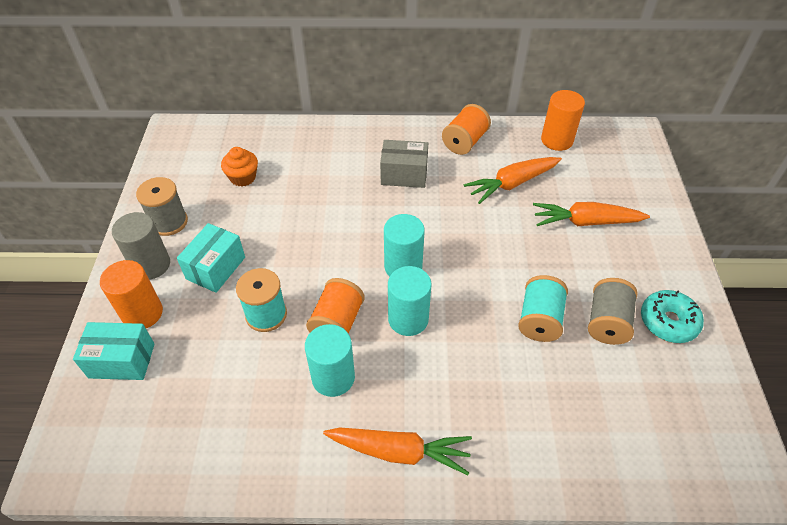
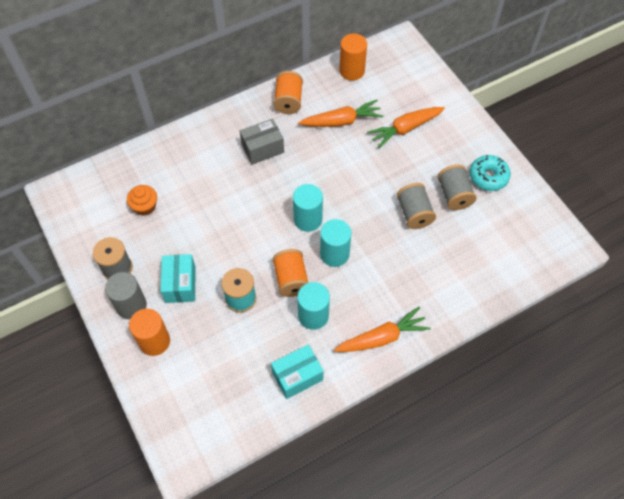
camera: 30 degrees left, 10 degrees up
turquoise box [73,322,155,380] -> turquoise box moved to [271,344,324,399]
orange carrot [464,157,562,204] -> orange carrot turned 135 degrees counterclockwise [298,100,383,127]
turquoise spool [518,275,568,342] -> grey spool [397,183,436,229]

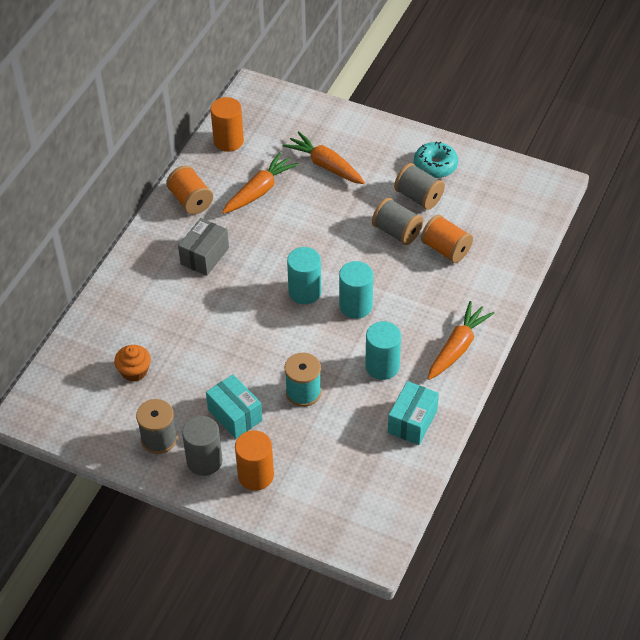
camera: 35 degrees left, 10 degrees down
orange spool [272,249,309,297] -> orange spool moved to [421,215,473,263]
orange carrot [367,107,445,148] -> orange carrot turned 105 degrees clockwise [283,131,365,184]

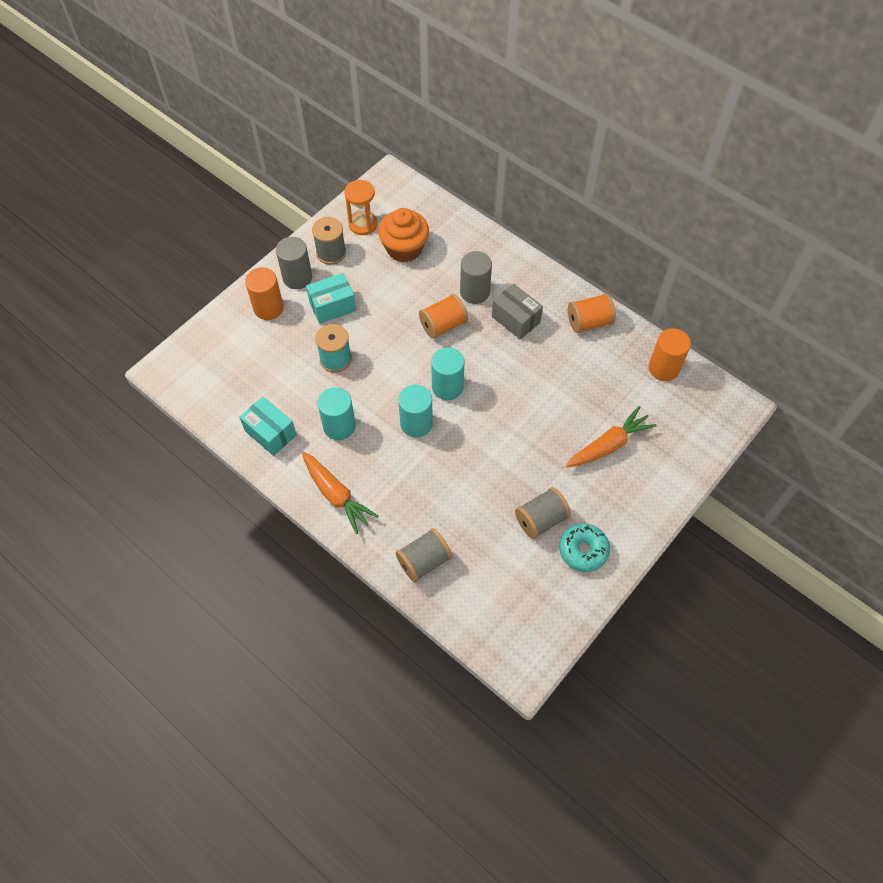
camera: 105 degrees right, 10 degrees up
orange cupcake [114,345,151,382] -> orange cupcake [378,208,429,262], size x1.63
orange carrot [222,152,299,214] -> none
grey spool [372,198,423,245] -> grey spool moved to [395,528,452,582]
orange spool [421,215,473,263] -> orange spool moved to [419,294,468,339]
none -> orange hourglass [344,180,378,235]
none -> grey cylinder [460,251,492,304]

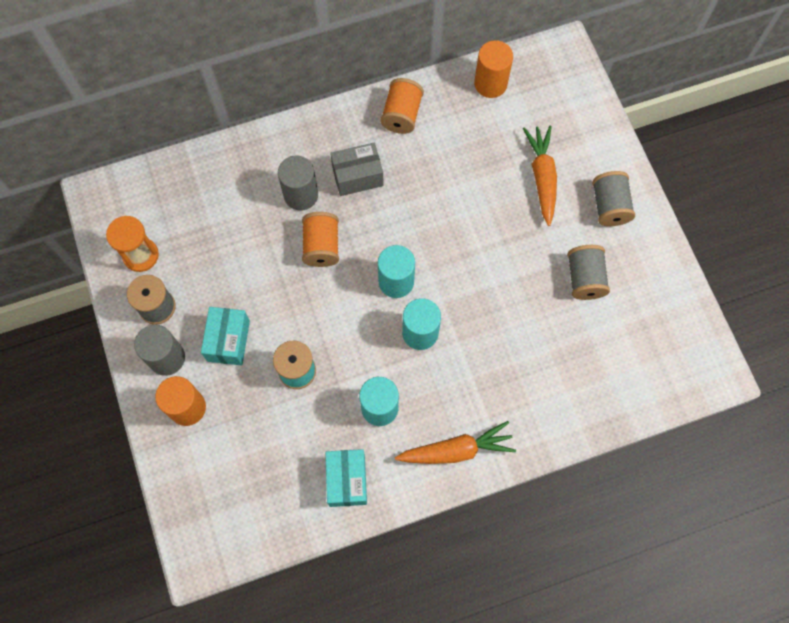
camera: 60 degrees left, 10 degrees up
turquoise box [239,397,297,456] -> turquoise box turned 75 degrees counterclockwise [325,449,367,507]
orange cupcake [378,208,429,262] -> none
grey spool [395,528,452,582] -> grey spool moved to [592,171,635,226]
turquoise donut [559,523,610,572] -> none

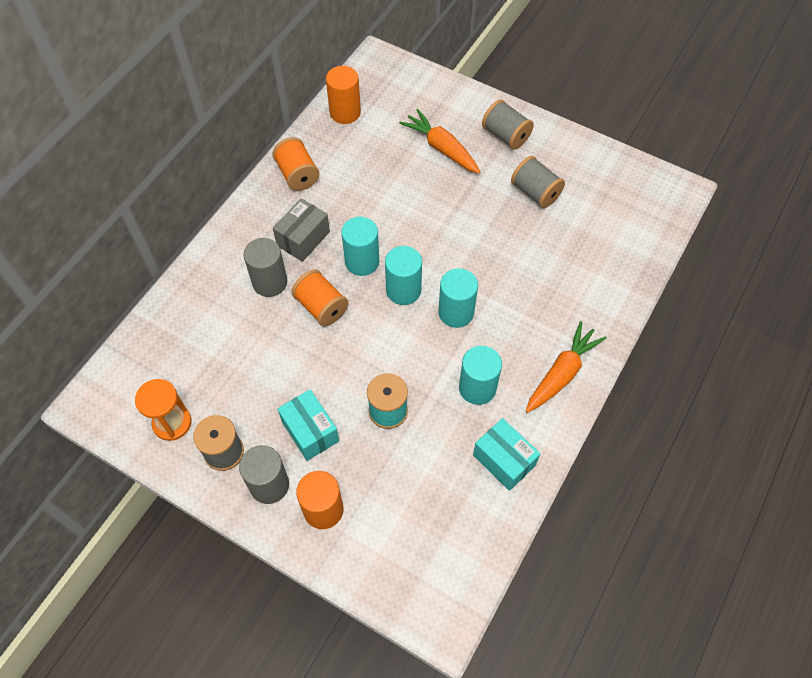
camera: 40 degrees left, 10 degrees down
none -> turquoise cylinder [341,217,379,276]

